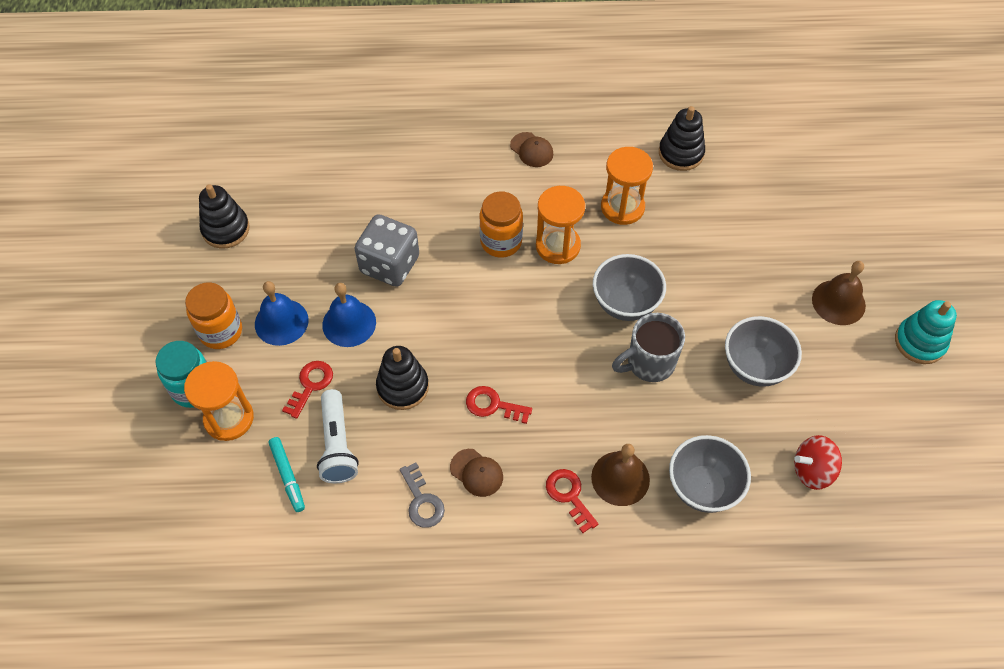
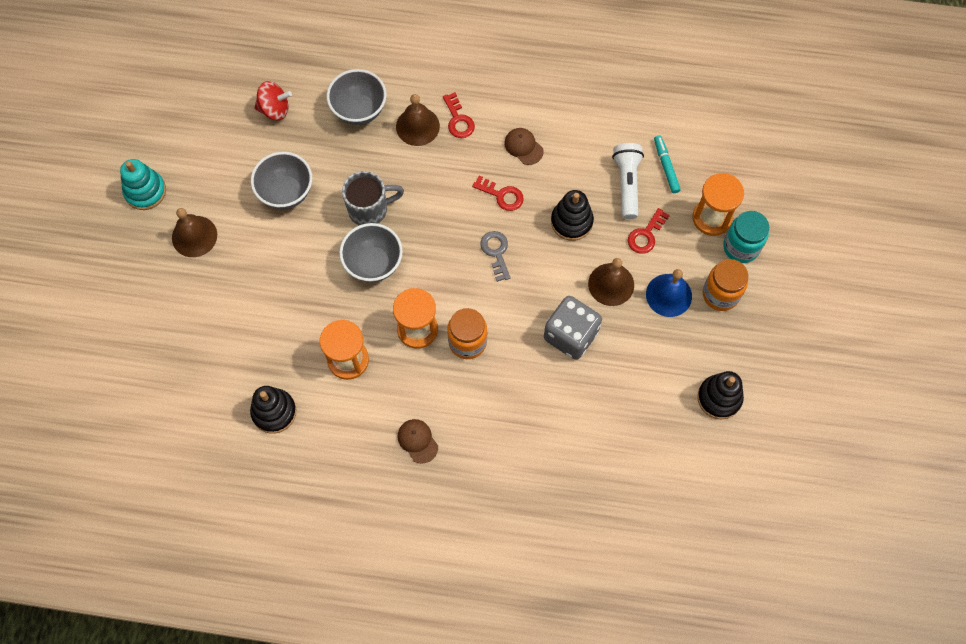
camera: 170 degrees left, 10 degrees up
blue bell [322,283,376,347] -> brown bell [588,258,634,306]
grey key [400,462,445,528] -> grey key moved to [480,231,511,282]

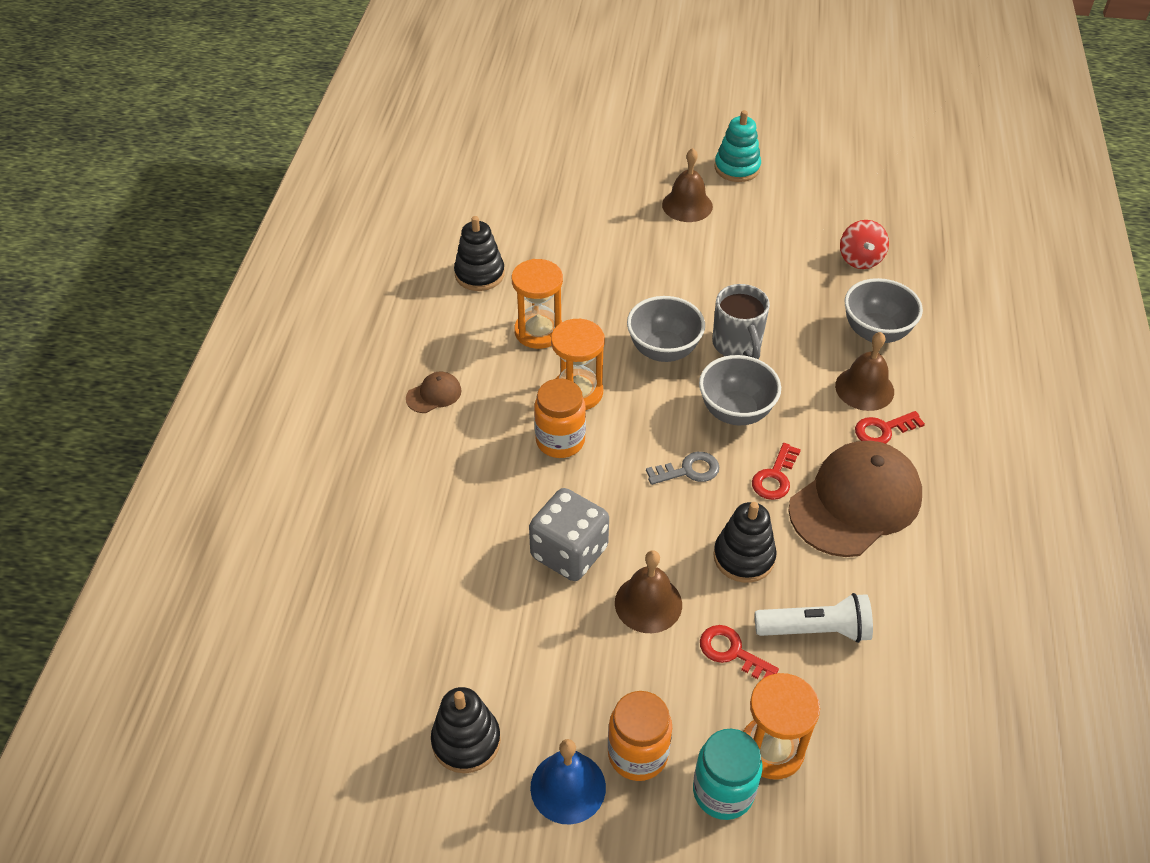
camera: 90 degrees right, 20 degrees down
grey bowl [251,152,312,209] -> grey bowl moved to [699,355,781,425]
brown cap [504,128,544,165] -> brown cap [788,441,922,557], size x2.37
blue bell [646,269,692,317] -> blue bell moved to [530,739,606,824]
turquoise marker [654,135,681,193] -> none

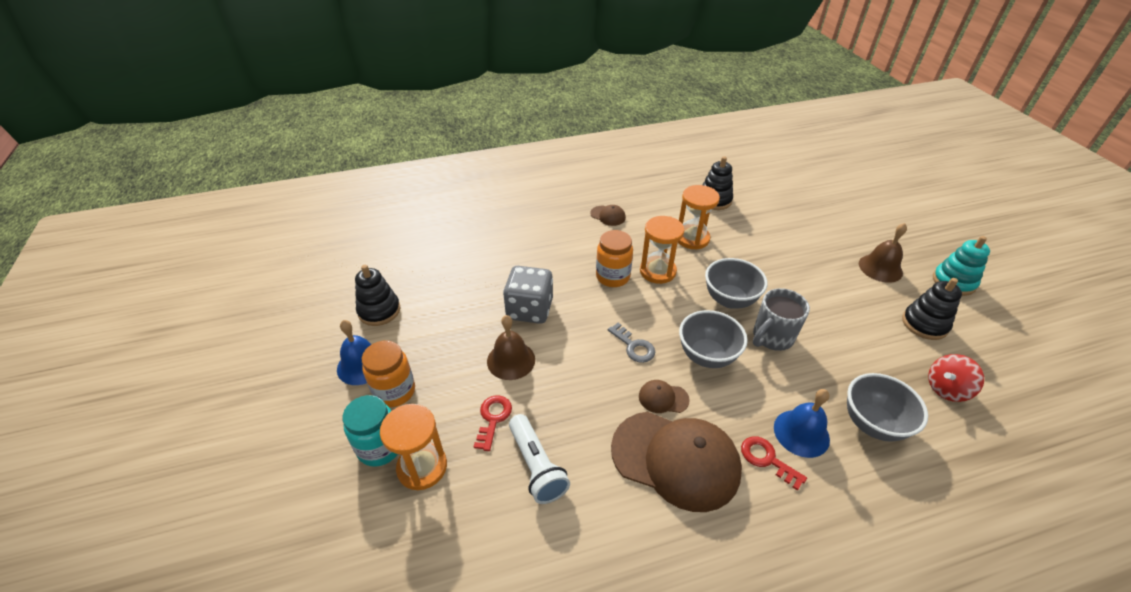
camera: 65 degrees right, 5 degrees down
black stacking toy [713,502,777,583] -> black stacking toy moved to [902,278,962,340]
red key [752,443,801,500] -> brown cap [639,380,690,413]
brown bell [835,332,894,411] -> blue bell [774,389,830,458]

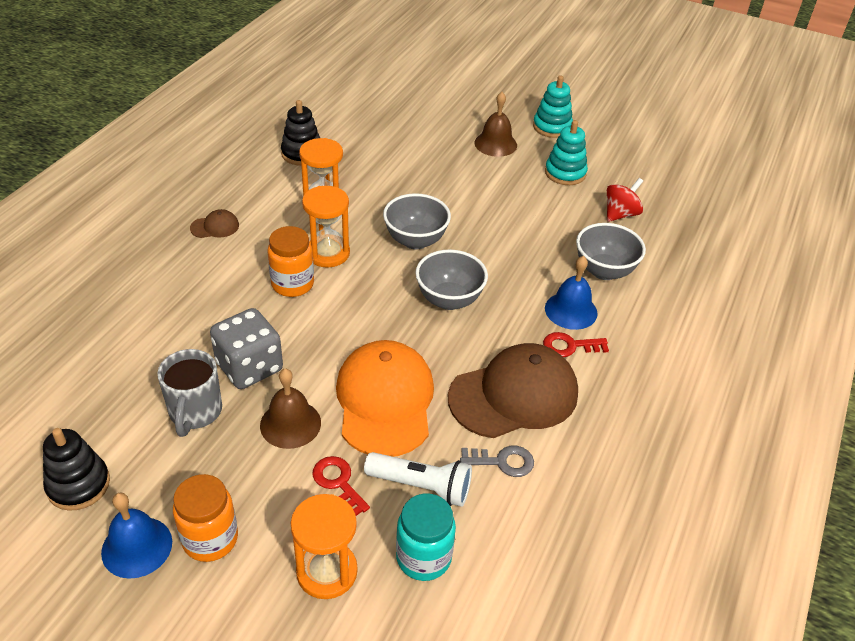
camera: 50 degrees left, 0 degrees up
turquoise jar [342,395,398,467] -> turquoise jar moved to [396,494,456,581]
grey key [608,323,655,363] -> grey key moved to [460,446,534,477]
brown cap [639,380,690,413] -> none
grey mug [753,288,810,351] -> grey mug moved to [157,349,222,437]
black stacking toy [902,278,962,340] -> turquoise stacking toy [545,120,588,185]
red spinning top [928,354,984,402] -> red spinning top turned 150 degrees counterclockwise [607,178,643,222]
none -> orange cap [336,340,434,457]

